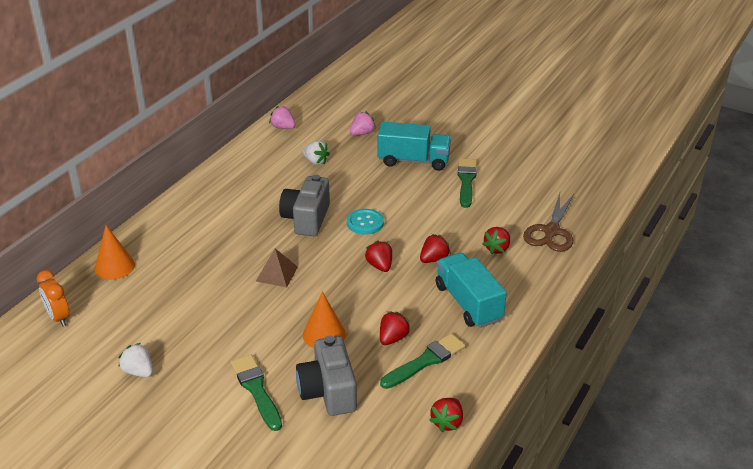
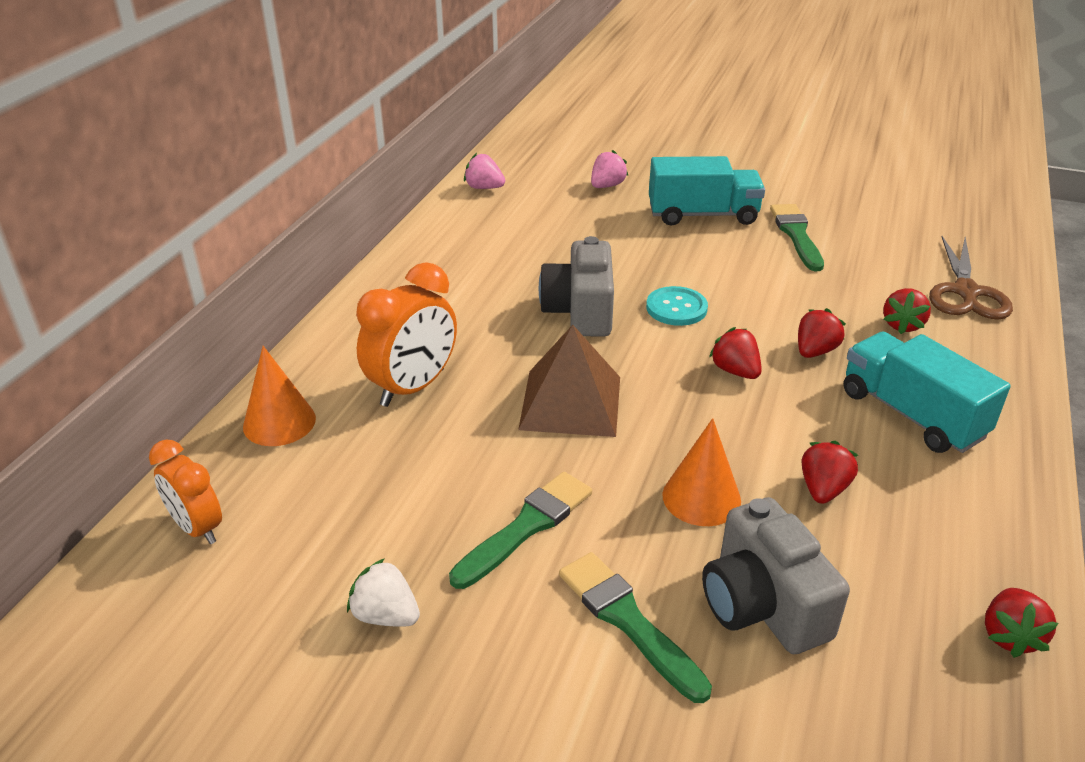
camera: 10 degrees left, 0 degrees up
brown pyramid [256,249,298,287] -> brown pyramid [518,325,620,437], size x1.65
white strawberry [302,141,330,165] -> none
green brush [380,334,466,389] -> green brush moved to [449,472,592,589]
none -> orange clock [356,262,457,407]

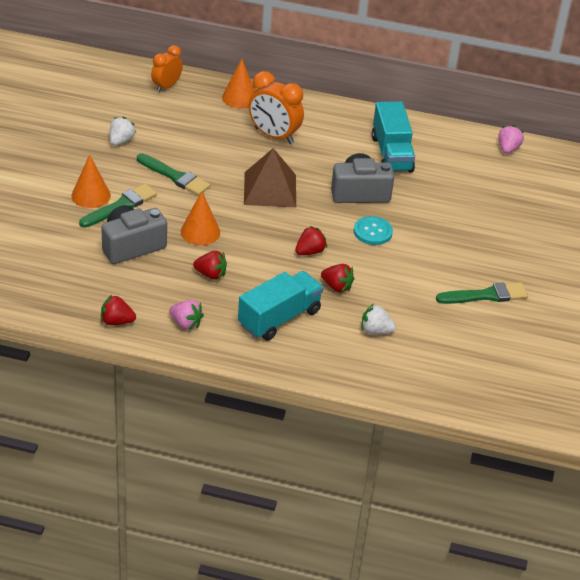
camera: 80 degrees right, 5 degrees up
pink strawberry [591,150,628,188] -> pink strawberry moved to [169,300,204,330]
turquoise truck [649,156,765,226] -> turquoise truck moved to [372,101,415,173]
red strawberry [883,288,931,334] -> white strawberry [361,304,396,334]
brown scissors [929,236,1013,320] -> none
none -> orange cone [71,154,111,208]

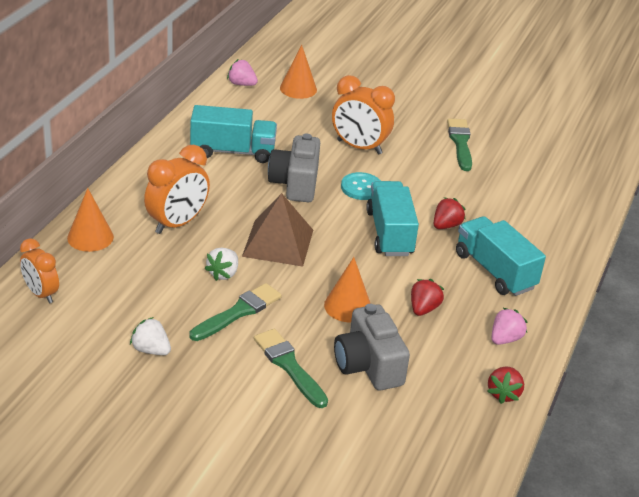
camera: 80 degrees left, 5 degrees down
orange cone [71,154,111,208] -> orange cone moved to [280,45,317,99]
red strawberry [295,226,327,255] -> turquoise truck [366,181,419,256]
white strawberry [361,304,396,334] -> white strawberry moved to [205,248,238,281]
none -> orange clock [332,75,395,155]

